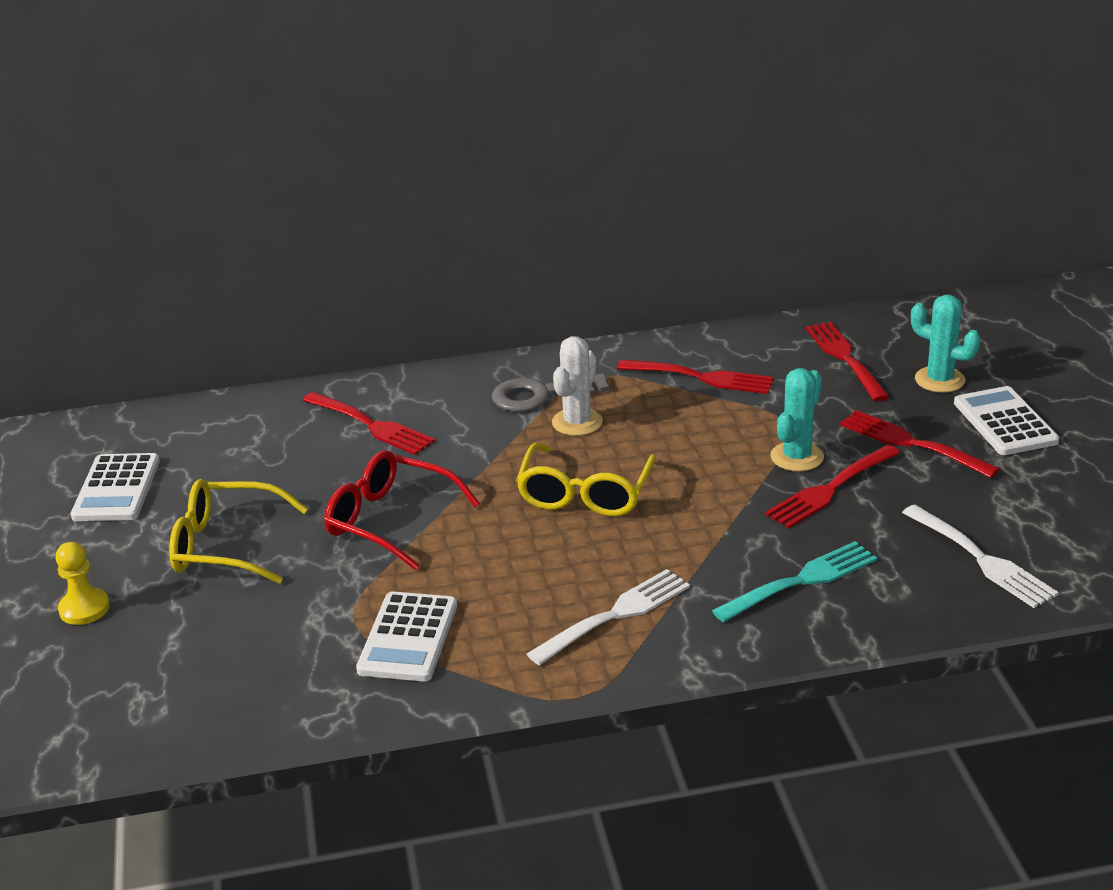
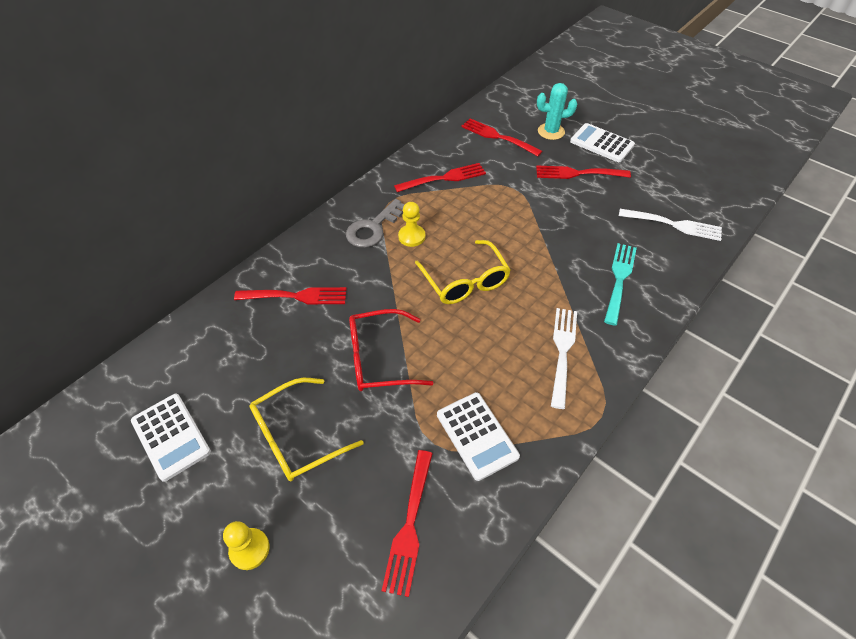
camera: 40 degrees left, 20 degrees up
white cactus [552,336,603,436] -> yellow pawn [398,202,425,247]
red fork [765,445,900,528] -> red fork moved to [382,450,433,597]
turquoise cactus [770,368,824,471] -> none

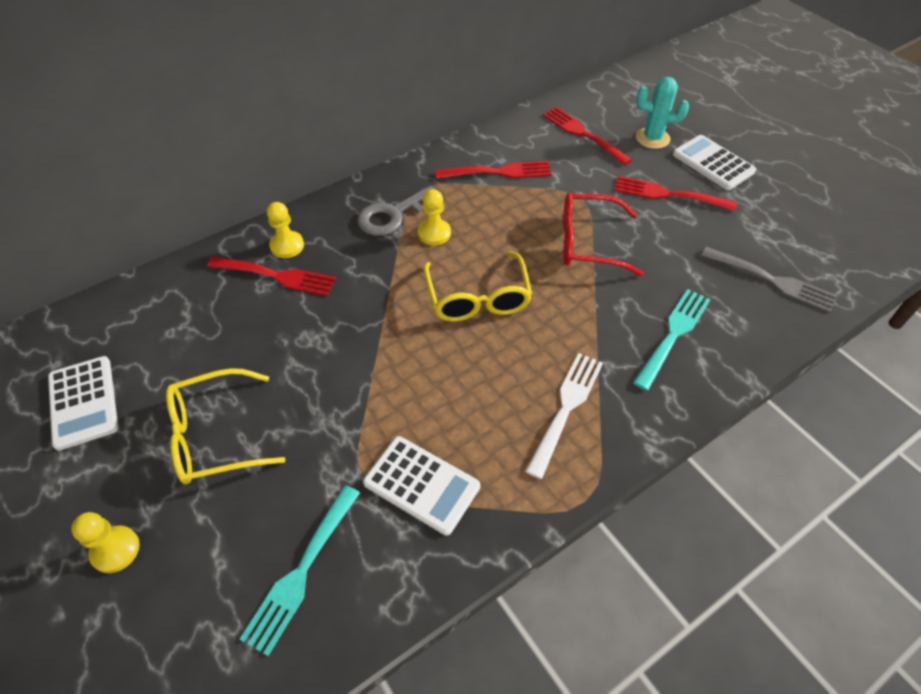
camera: 15 degrees right, 0 degrees up
red glasses [349,309,434,391] -> red glasses moved to [563,193,644,276]
red fork [382,450,433,597] -> turquoise fork [239,485,360,656]
white calculator [437,392,520,481] -> white calculator turned 45 degrees counterclockwise [363,436,480,536]
white fork [619,209,722,241] -> grey fork [702,247,837,313]
none -> yellow pawn [267,202,304,258]

